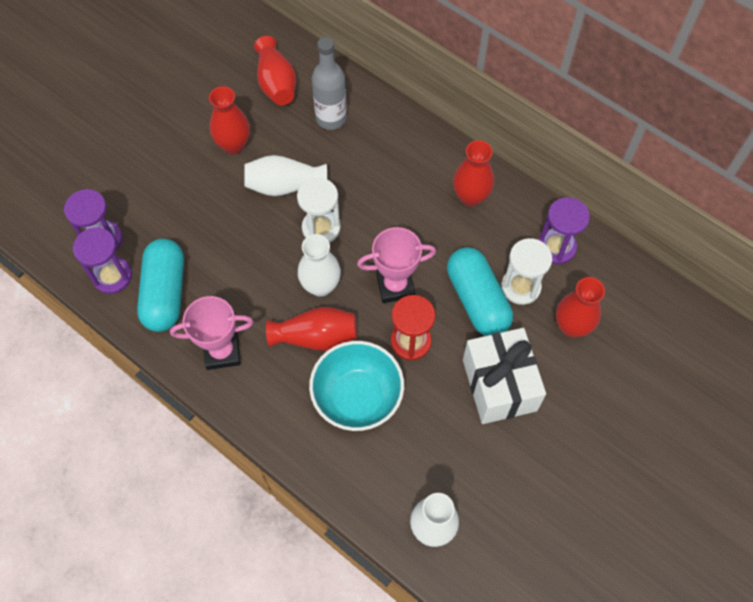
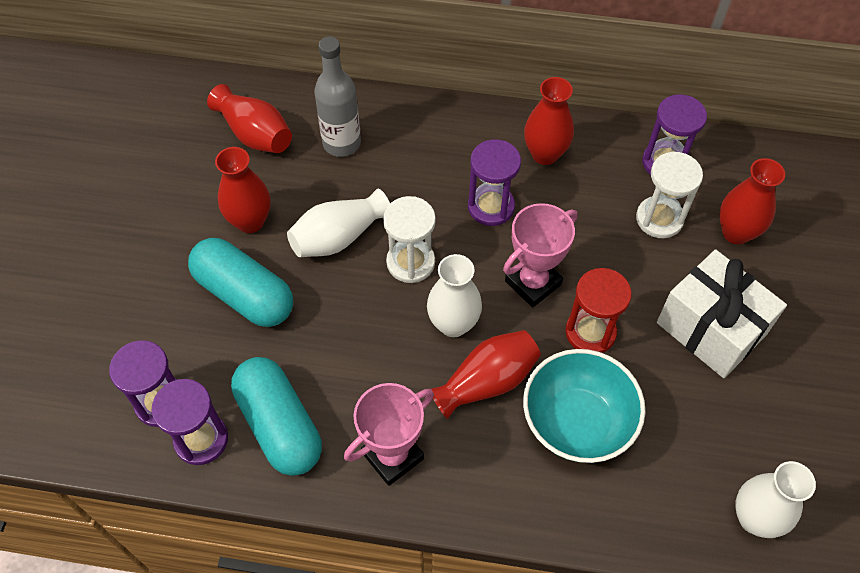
camera: 30 degrees left, 5 degrees down
turquoise capsule [447,247,513,336] -> turquoise capsule moved to [188,238,293,327]
none -> purple hourglass [468,139,521,226]

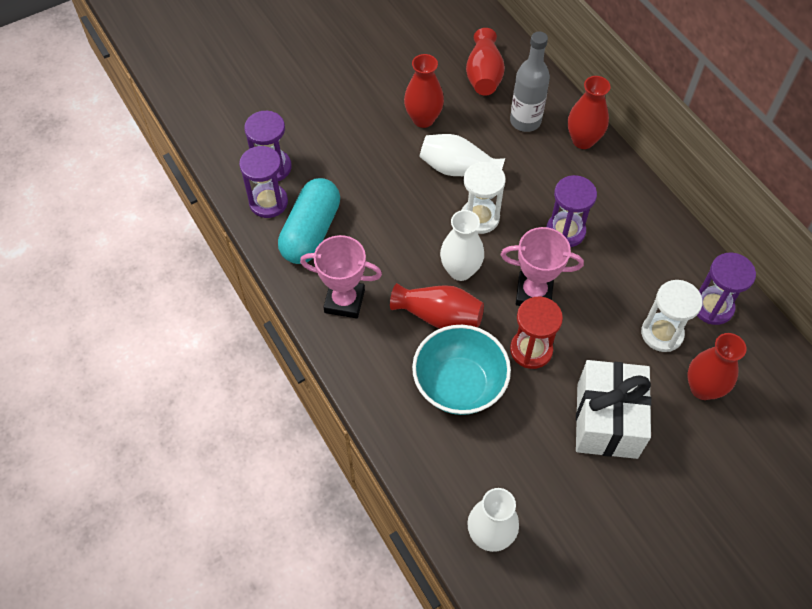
camera: 50 degrees right, 0 degrees up
turquoise capsule [188,238,293,327] -> none
red vase [524,77,574,165] -> red vase moved to [568,76,611,149]

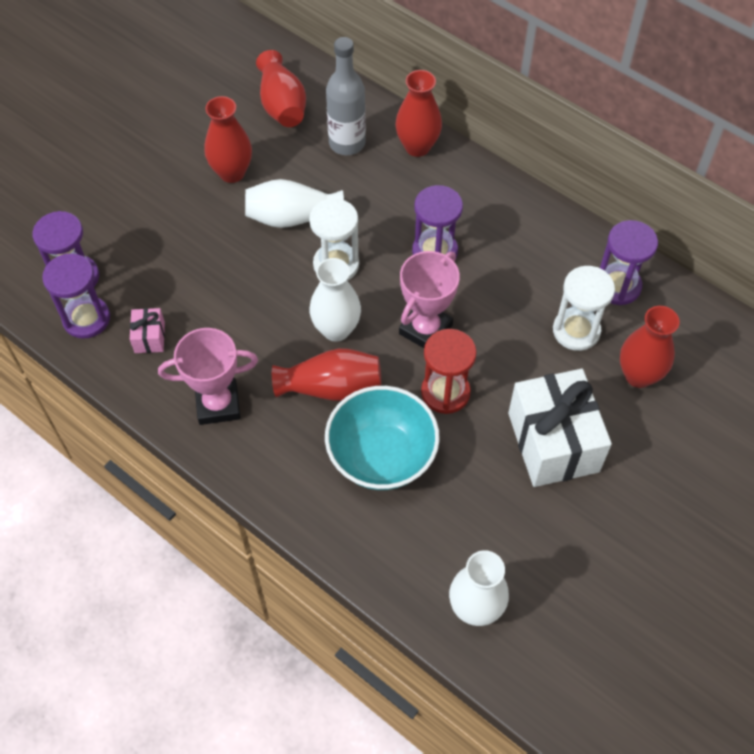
camera: 20 degrees left, 0 degrees up
turquoise capsule [278,178,340,264] -> pink gift [130,308,165,353]
pink trophy [501,227,584,306] -> pink trophy turned 45 degrees counterclockwise [399,251,460,348]

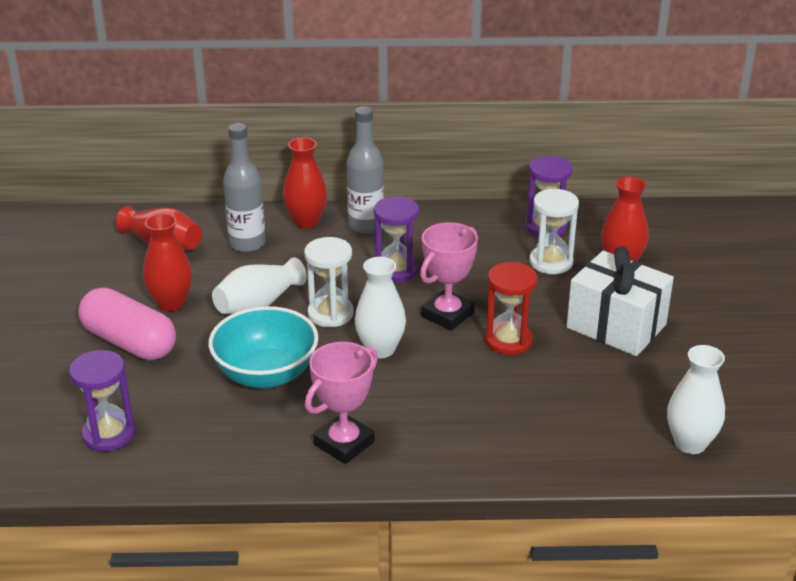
camera: 40 degrees left, 25 degrees down
purple hourglass [42,253,110,339] -> none
pink gift [130,308,165,353] -> none
red vase [272,348,381,401] -> none
turquoise bowl [325,386,440,490] -> turquoise bowl moved to [208,306,319,388]
pink trophy [399,251,460,348] -> pink trophy turned 45 degrees clockwise [420,222,478,331]
none -> pink capsule [78,288,176,360]
none -> grey bottle [346,106,384,234]

